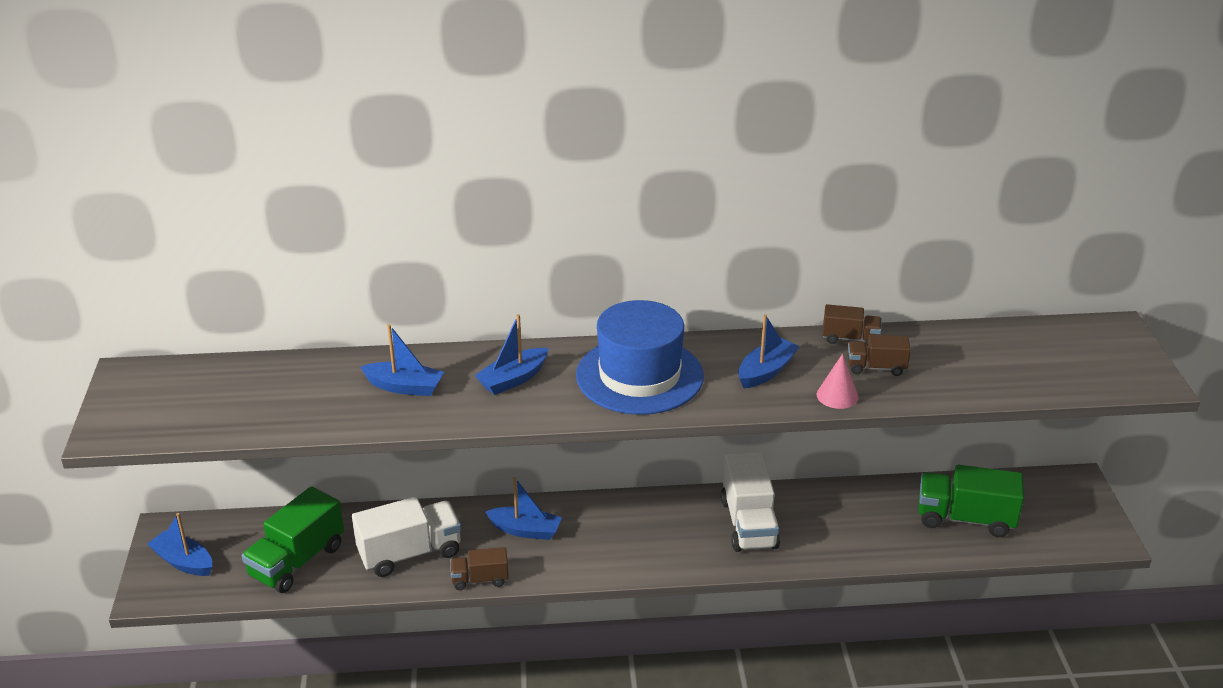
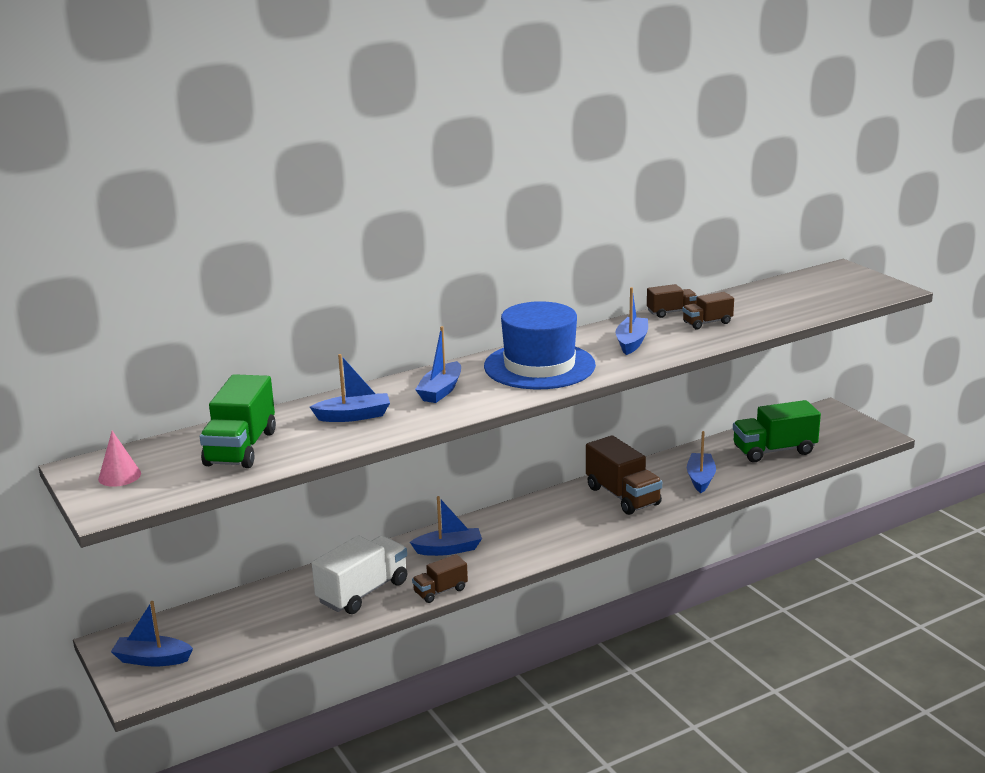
camera: 25 degrees left, 10 degrees down
green truck [242,486,344,593] -> green truck moved to [200,374,276,468]
white truck [721,452,780,552] -> brown truck [586,435,662,515]
pink cone [817,354,859,409] -> pink cone moved to [98,431,141,487]
none -> blue boat [687,431,716,493]

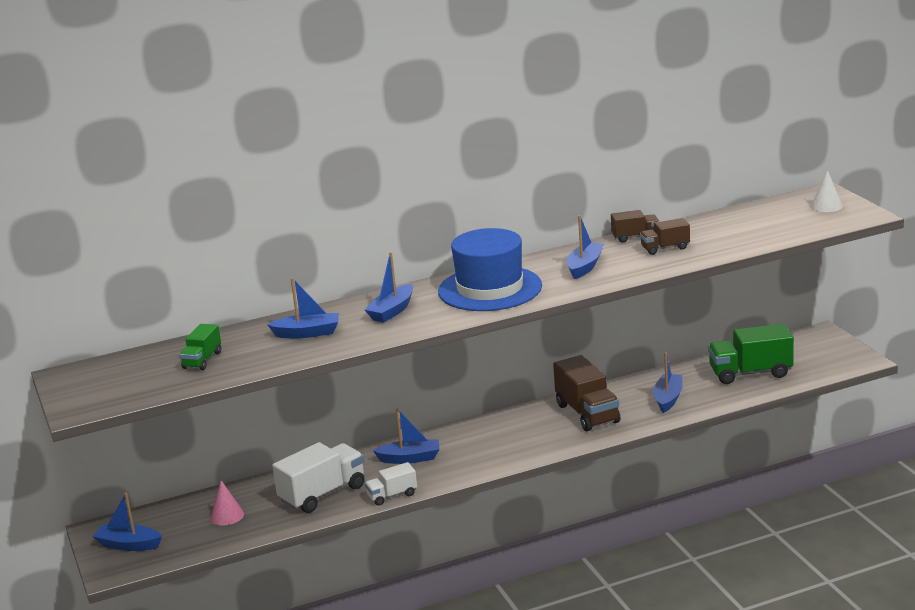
camera: 10 degrees right, 0 degrees up
pink cone [98,431,141,487] -> pink cone moved to [210,480,244,526]
green truck [200,374,276,468] -> green truck [180,324,221,370], size x0.56
brown truck [412,554,468,603] -> white truck [365,462,417,506]
none -> white cone [811,170,843,212]

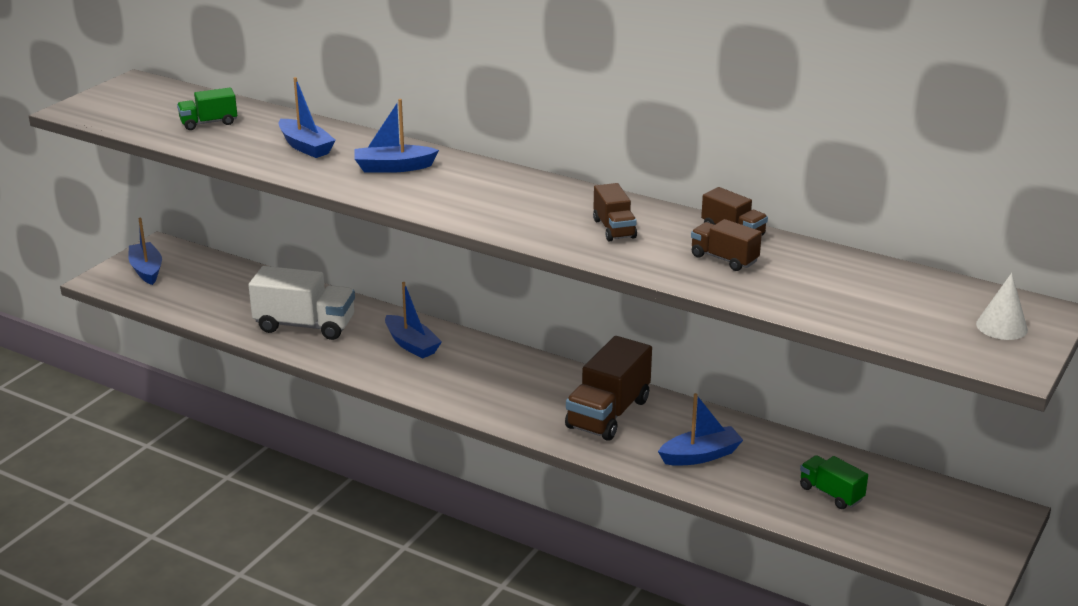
camera: 50 degrees right, 5 degrees up
pink cone [210,480,244,526] -> none
white truck [365,462,417,506] -> none
blue hat [438,228,542,311] -> none
blue boat [567,215,604,279] -> brown truck [593,183,637,242]
green truck [708,324,794,384] -> green truck [800,455,868,509], size x0.56

